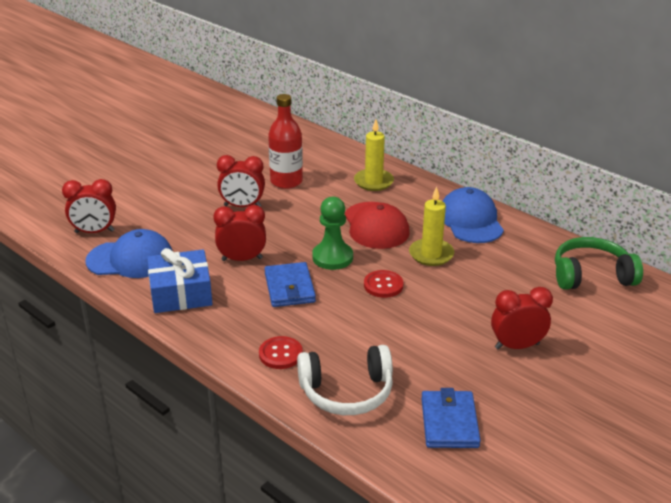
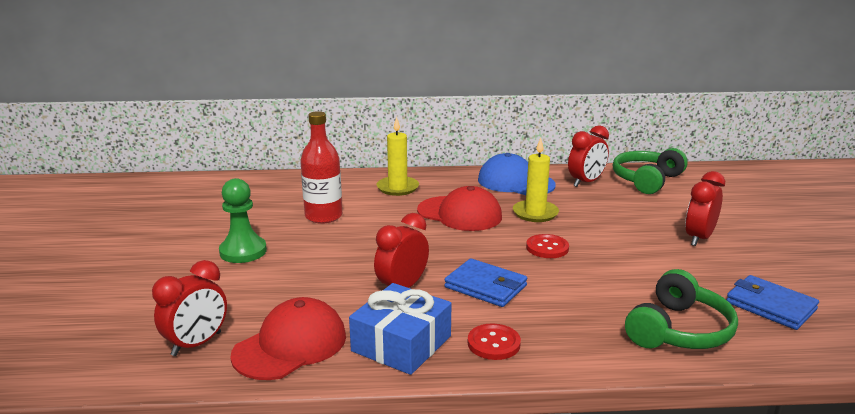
camera: 45 degrees left, 10 degrees down
blue cap [86,229,172,278] -> red cap [230,297,346,380]
red clock [217,155,265,207] -> red clock moved to [568,125,609,187]
red button [259,336,303,369] -> red button moved to [468,324,521,360]
white headphones [297,345,393,415] -> green headphones [625,269,738,349]
green pawn [312,197,353,270] -> green pawn moved to [219,178,267,263]

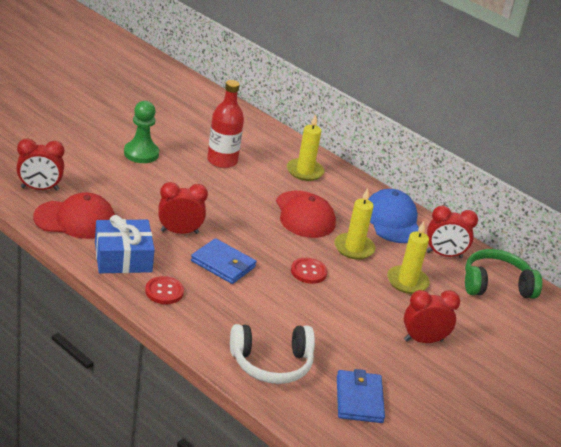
camera: 40 degrees right, 10 degrees up
blue wallet [444,258,527,307] -> blue wallet turned 45 degrees counterclockwise [191,238,256,284]
green headphones [625,269,738,349] -> white headphones [230,324,315,384]
none -> yellow candle [387,221,430,294]

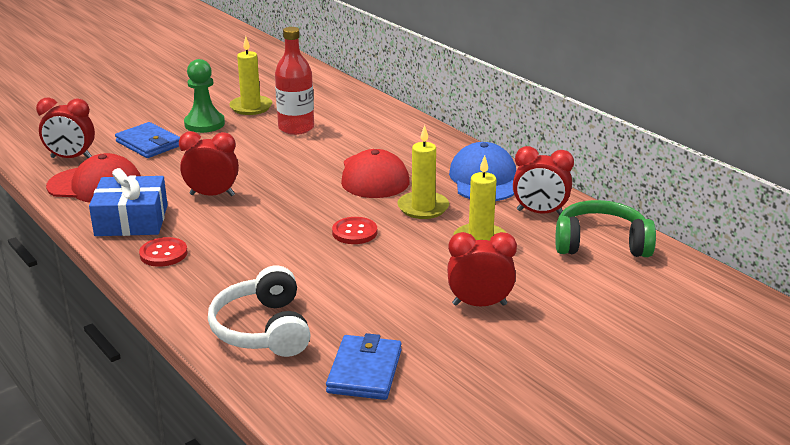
camera: 15 degrees right, 5 degrees down
blue wallet [191,238,256,284] -> blue wallet moved to [115,122,180,158]
white headphones [230,324,315,384] -> white headphones turned 75 degrees clockwise [208,265,311,357]
yellow candle [287,114,324,181] -> yellow candle moved to [229,36,272,115]

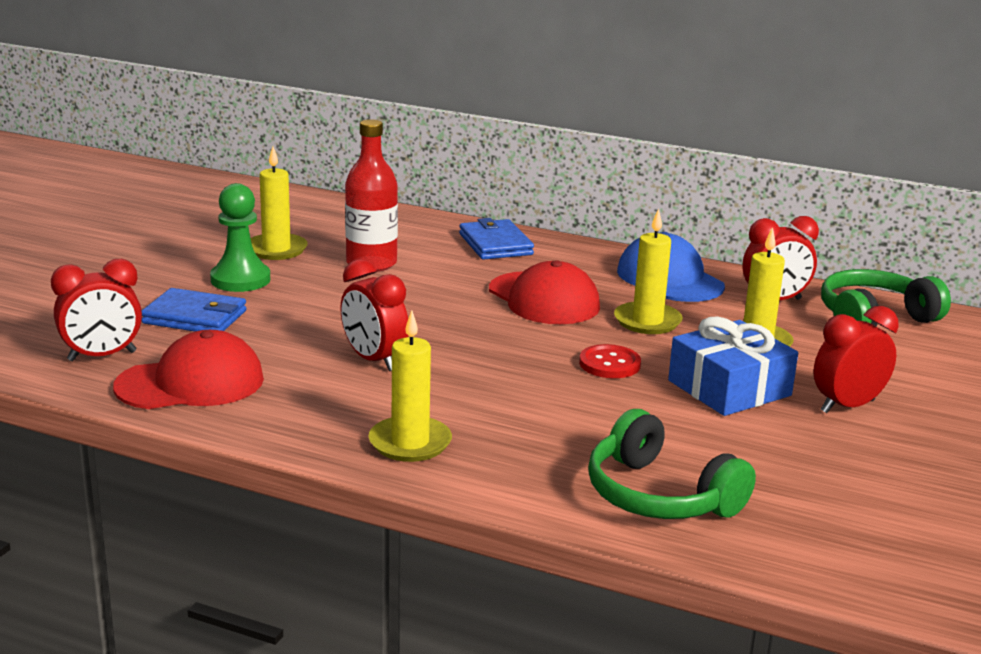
camera: 30 degrees left, 5 degrees down
blue gift [89,168,168,236] -> blue gift moved to [668,317,798,416]
red button [139,237,188,267] -> yellow candle [368,311,452,462]
red clock [179,131,239,196] -> red clock turned 105 degrees counterclockwise [340,259,408,371]
white headphones [208,265,311,357] -> green headphones [588,409,756,519]
blue wallet [326,333,401,400] -> blue wallet moved to [459,218,534,260]

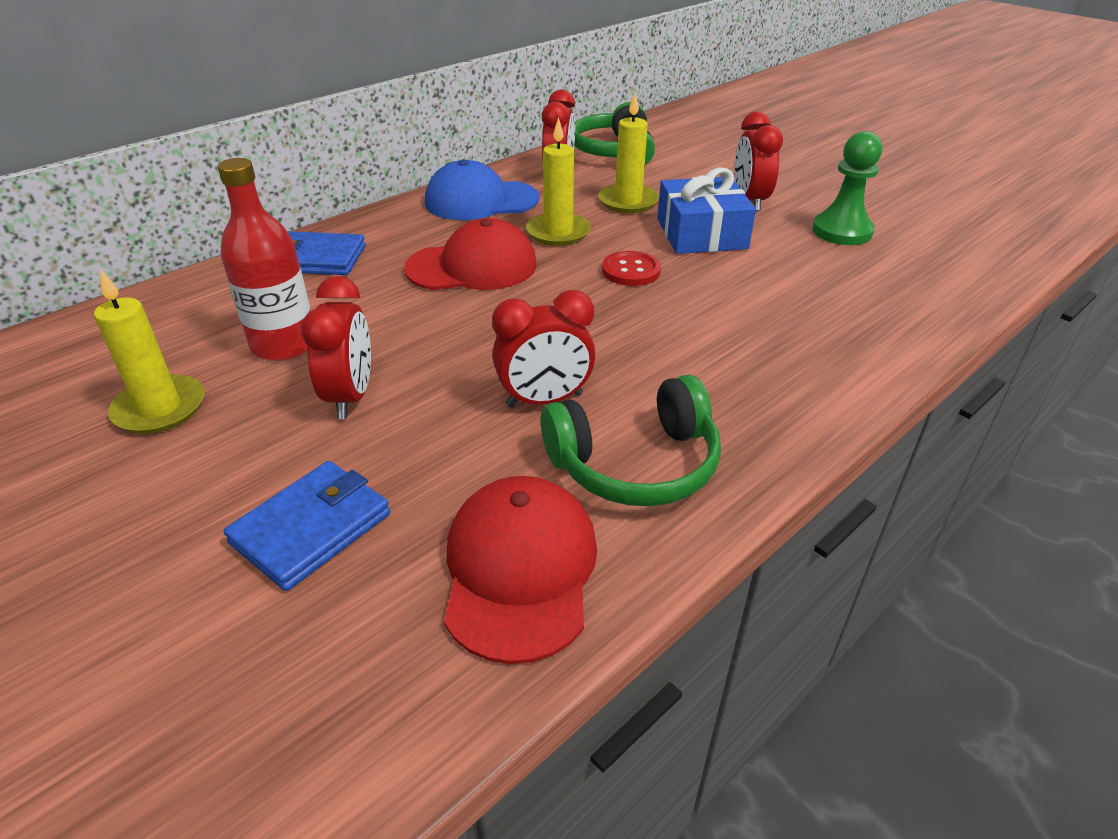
camera: 65 degrees left, 15 degrees up
red clock [51,259,142,361] -> red clock moved to [301,276,371,419]
green pawn [210,183,270,292] -> green pawn moved to [812,131,882,245]
yellow candle [368,311,452,462] -> none
green headphones [588,409,756,519] -> green headphones moved to [541,375,721,506]

